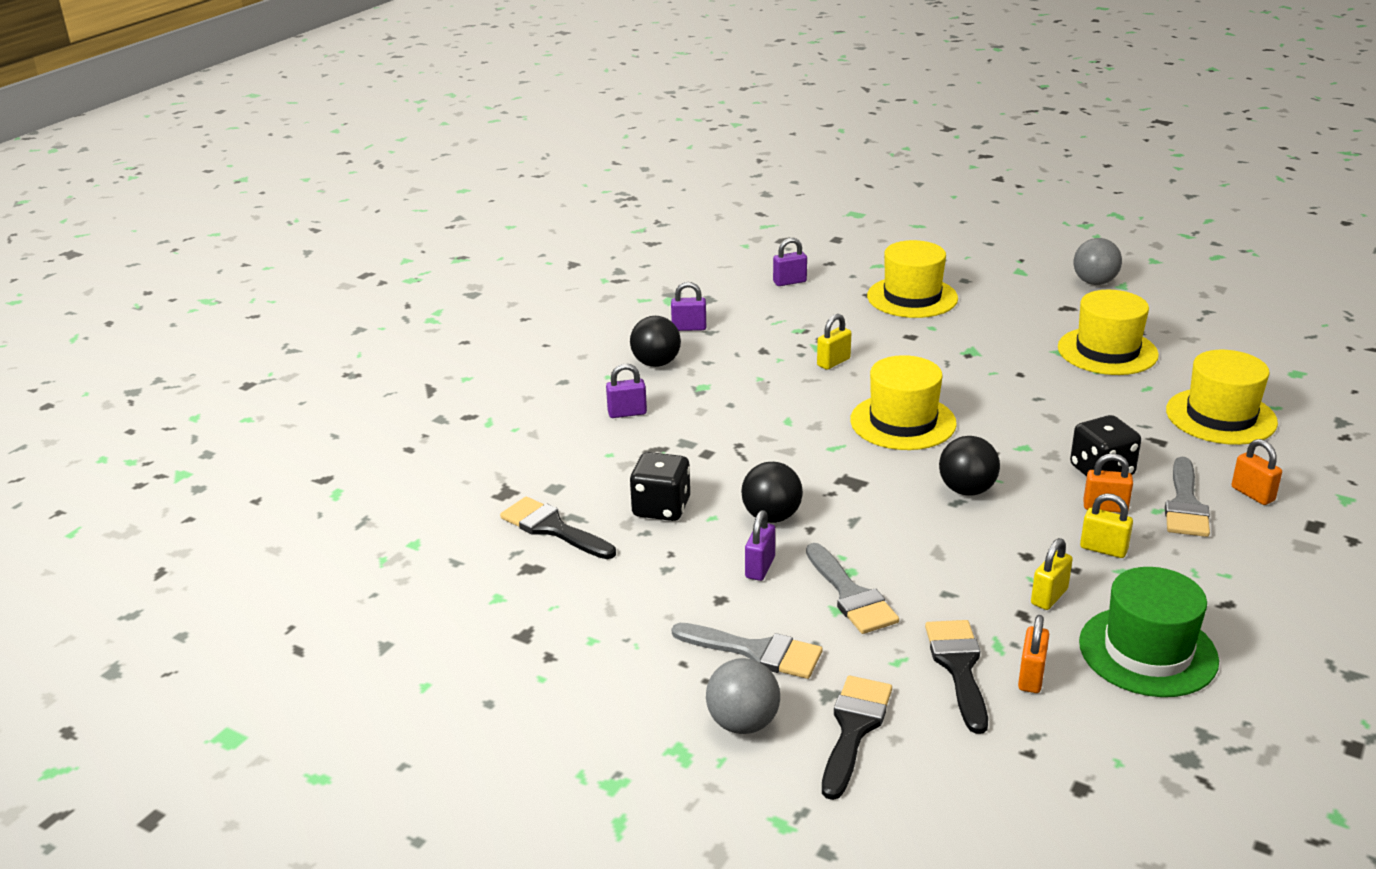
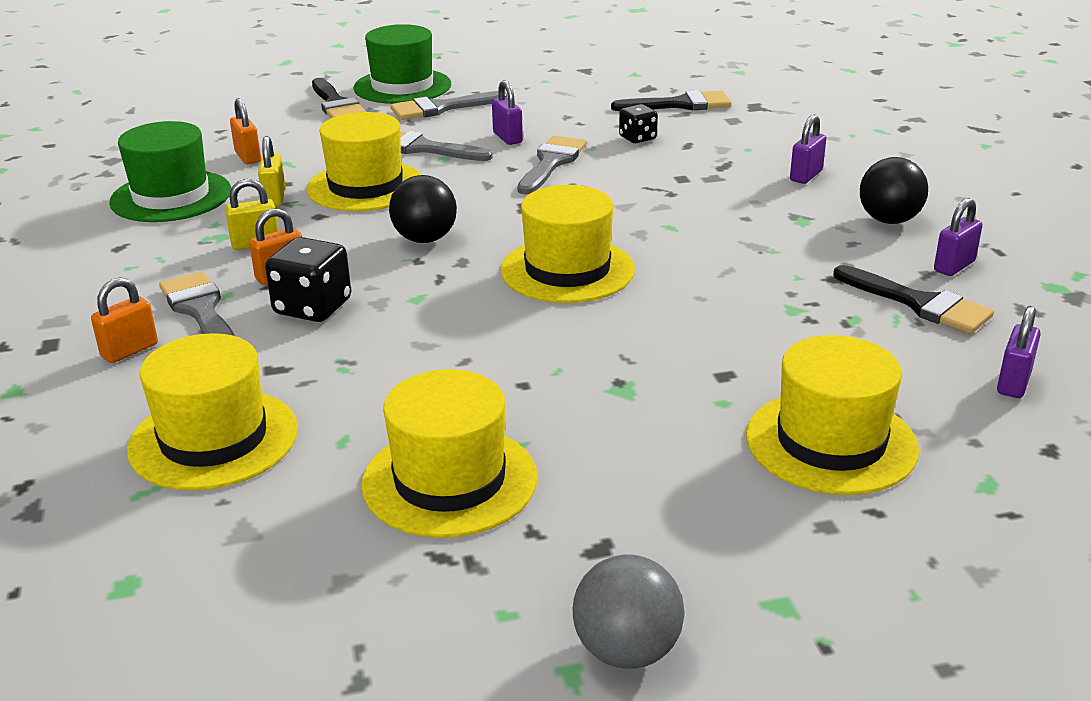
camera: 135 degrees right, 0 degrees up
black dice [630,452,690,521] -> black dice [619,104,658,143], size x0.62
grey ball [706,658,780,734] -> green hat [353,24,451,104]
black ball [741,462,803,523] -> grey brush [518,136,587,195]
yellow padlock [817,314,851,370] -> none
black brush [925,620,988,734] -> black brush moved to [833,265,994,334]
orange padlock [1232,439,1282,505] -> orange padlock turned 60 degrees counterclockwise [91,277,158,363]
none -> yellow hat [306,112,422,211]

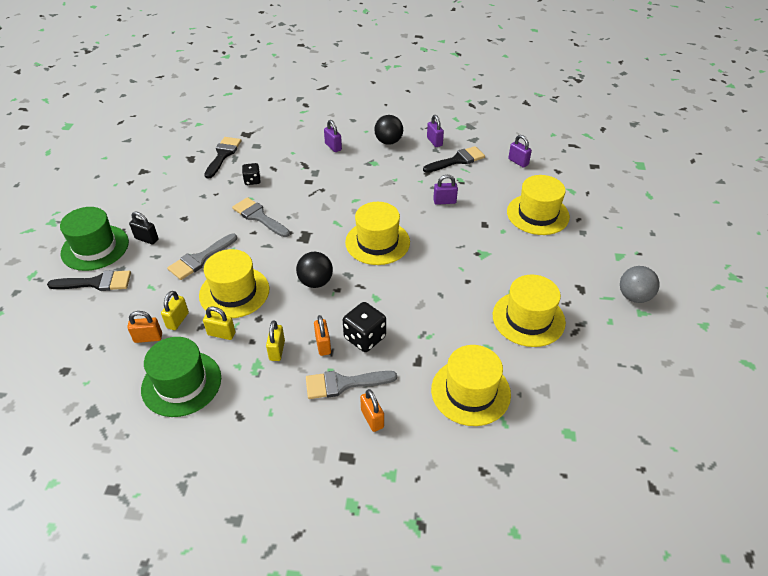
camera: 70 degrees left, 15 degrees up
grey brush [390,91,507,120] -> black padlock [129,211,159,245]
purple padlock [492,80,523,145] -> purple padlock moved to [433,175,458,205]
none -> yellow padlock [161,291,189,330]

